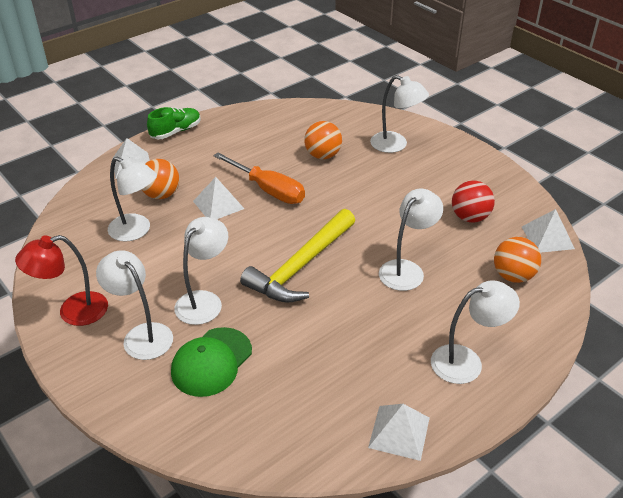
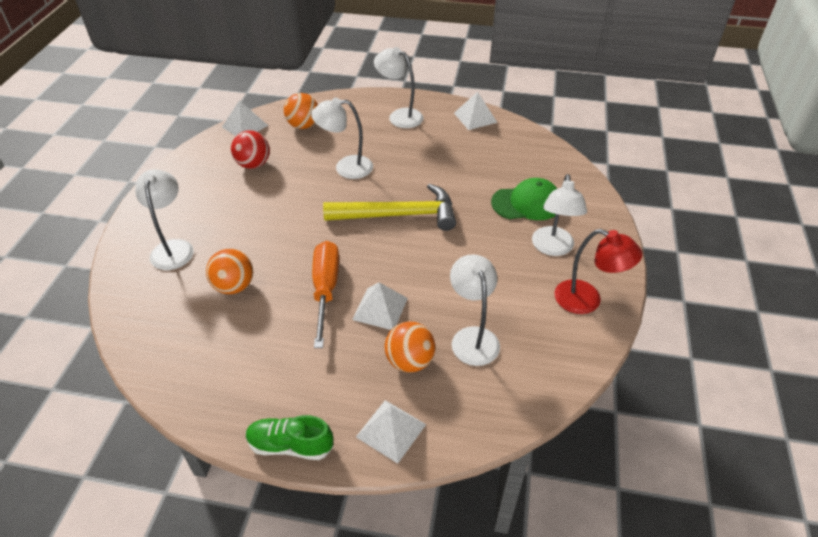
camera: 130 degrees left, 5 degrees up
white lamp [174,217,228,325] -> none

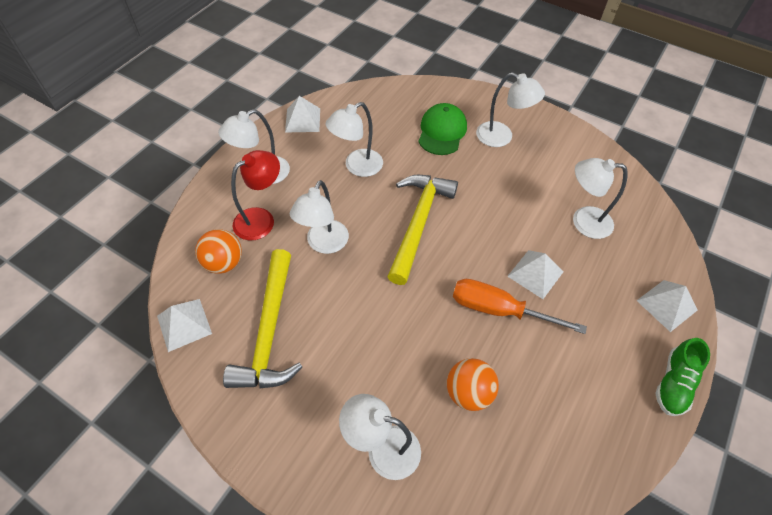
camera: 70 degrees left, 10 degrees up
red ball [231,130,270,169] -> yellow hammer [223,249,302,388]
orange ball [385,322,435,372] -> none
red lamp [554,229,643,314] -> red lamp moved to [231,150,280,241]
none -> white lamp [325,102,383,177]

